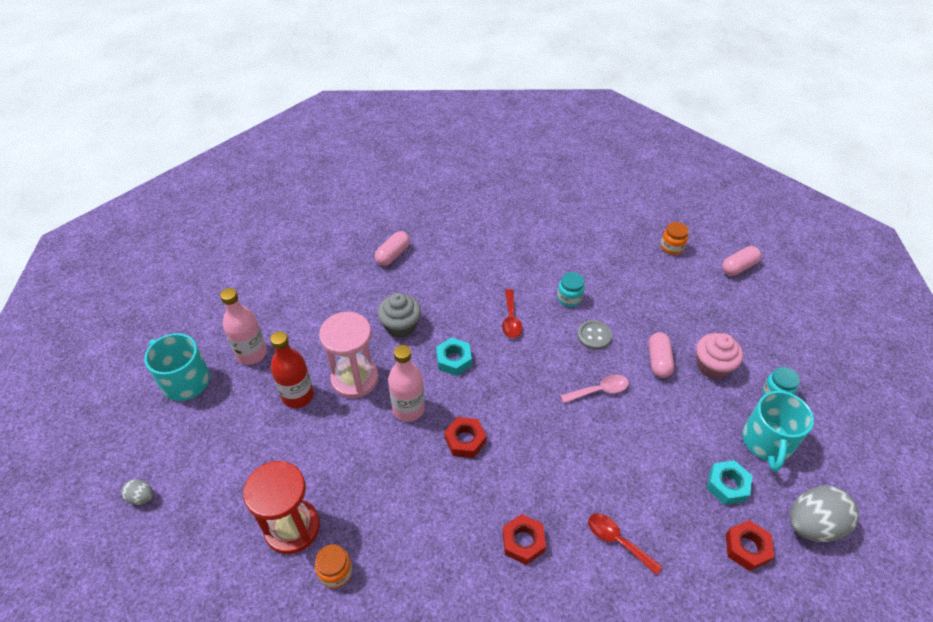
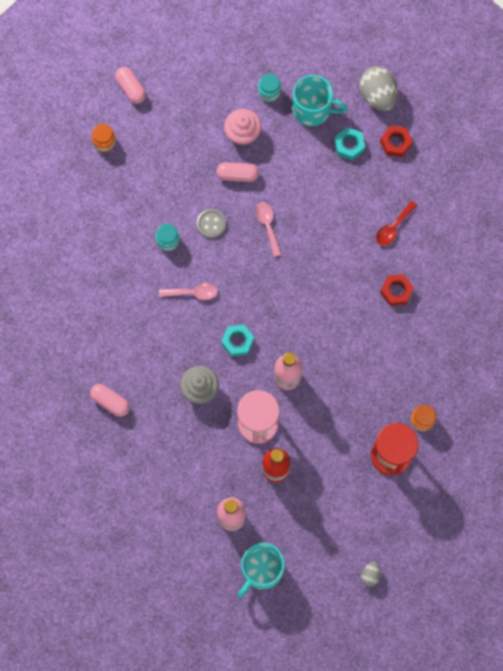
camera: 90 degrees left, 25 degrees up
red nut [444,417,486,458] -> none
red spoon [502,289,522,338] -> pink spoon [159,283,218,300]

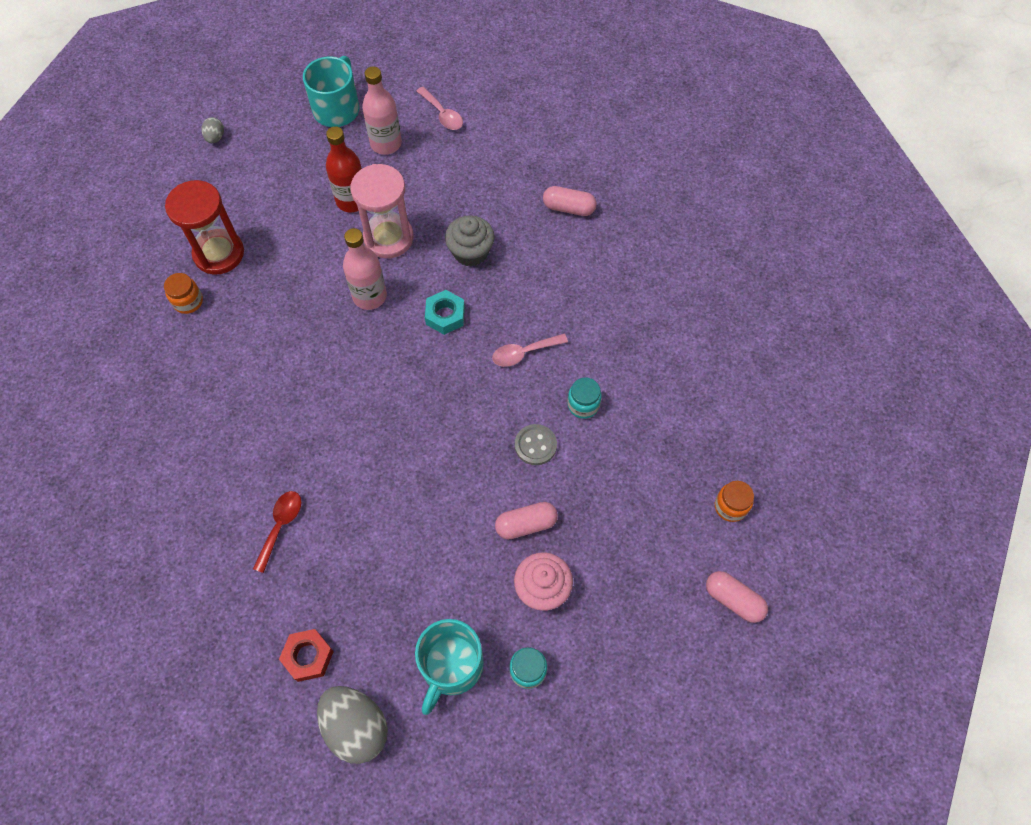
camera: 160 degrees right, 10 degrees down
pink spoon [255,202,282,257] -> pink spoon moved to [416,87,463,130]
turquoise mug [292,75,347,126] -> turquoise mug turned 60 degrees counterclockwise [415,619,484,715]
turquoise nut [334,127,365,161] -> none
red nut [380,274,414,306] -> none

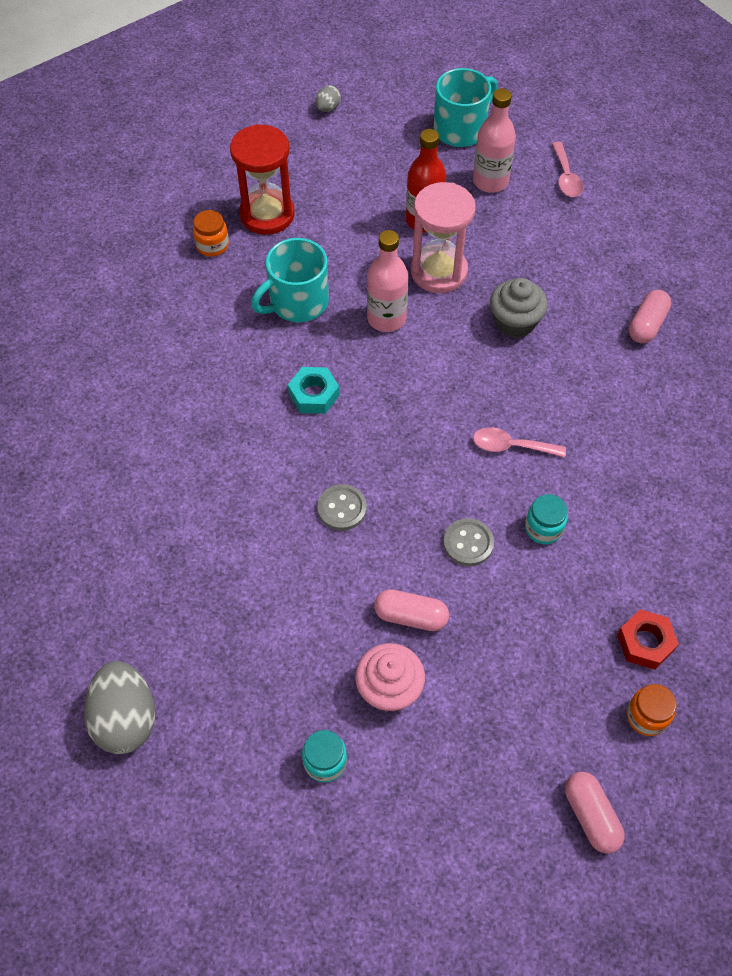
camera: 30 degrees right, 5 degrees down
red spoon [253,491,301,573] -> none
red nut [279,629,334,682] -> red nut moved to [617,609,679,670]
turquoise mug [415,619,484,715] -> turquoise mug moved to [251,238,329,322]
turquoise nut [425,290,465,335] -> turquoise nut moved to [288,367,339,414]
pink capsule [543,186,597,216] -> pink capsule turned 75 degrees clockwise [629,290,671,343]
none -> grey button [317,484,367,531]

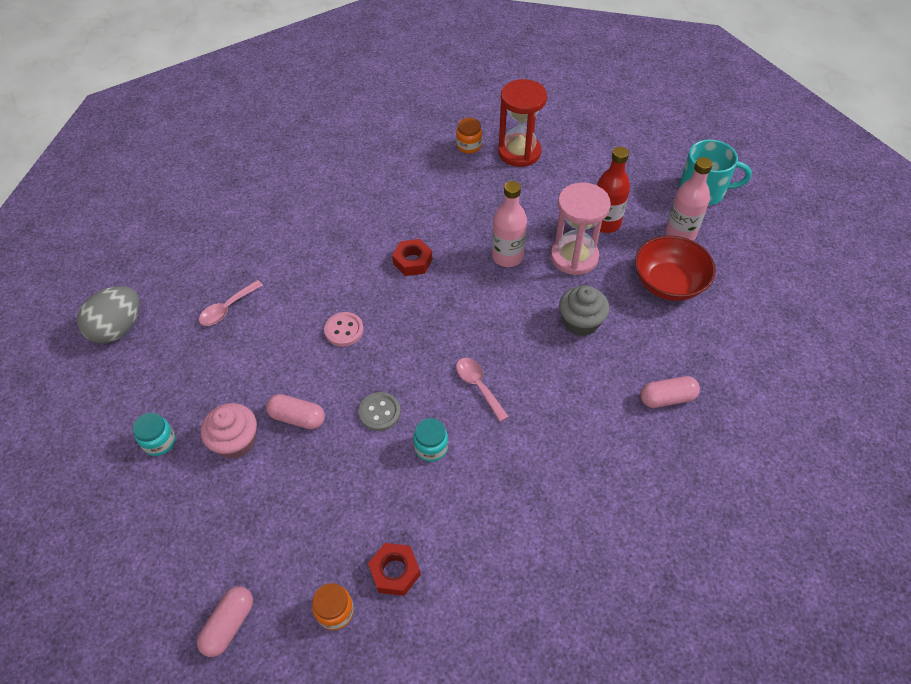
camera: 50 degrees right, 5 degrees down
turquoise mug [251,238,329,322] -> none
turquoise nut [288,367,339,414] -> red nut [392,239,433,276]
grey egg [316,85,341,112] -> none
grey button [317,484,367,531] -> pink button [324,312,364,347]
pink capsule [374,589,449,631] -> pink capsule turned 45 degrees counterclockwise [266,394,325,429]
pink spoon [552,142,583,197] -> pink spoon moved to [199,280,263,326]
none -> red bowl [635,236,716,301]

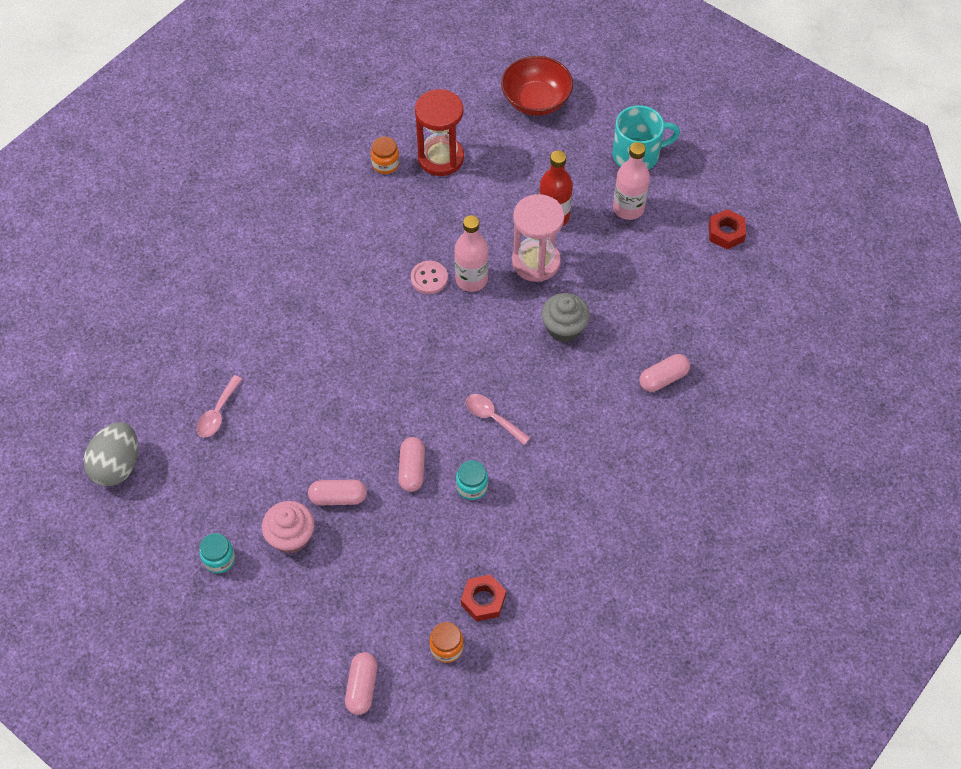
camera: 20 degrees left, 5 degrees up
pink button [324,312,364,347] -> pink button moved to [411,261,448,294]
grey button [358,392,401,431] -> pink capsule [398,437,425,492]
red nut [392,239,433,276] -> red nut moved to [709,209,746,250]
red bowl [635,236,716,301] -> red bowl moved to [501,56,573,116]

